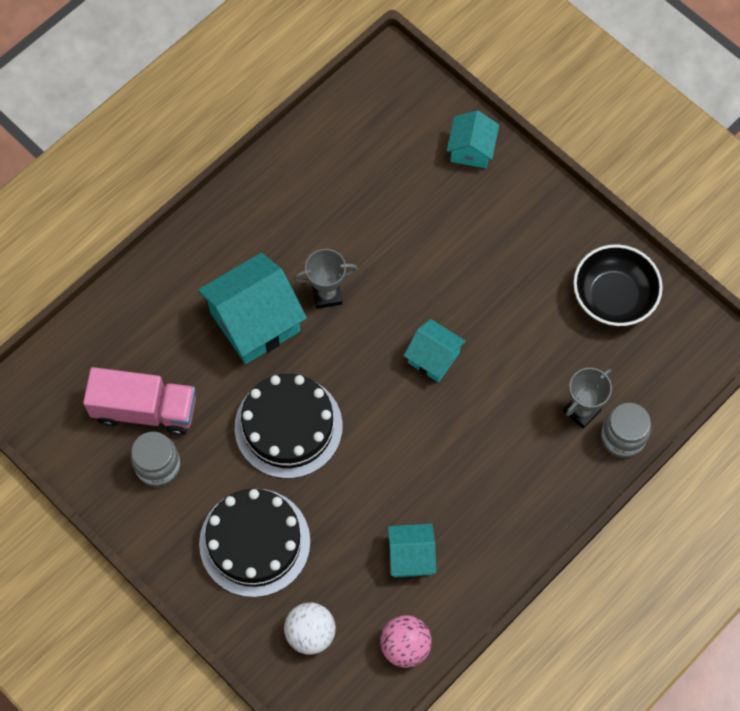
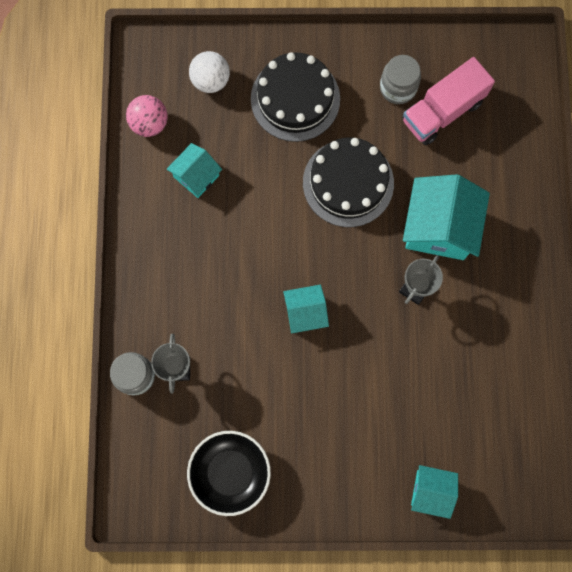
camera: 135 degrees right, 10 degrees up
turquoise house [447,110,499,168] -> turquoise house turned 45 degrees counterclockwise [411,465,458,519]

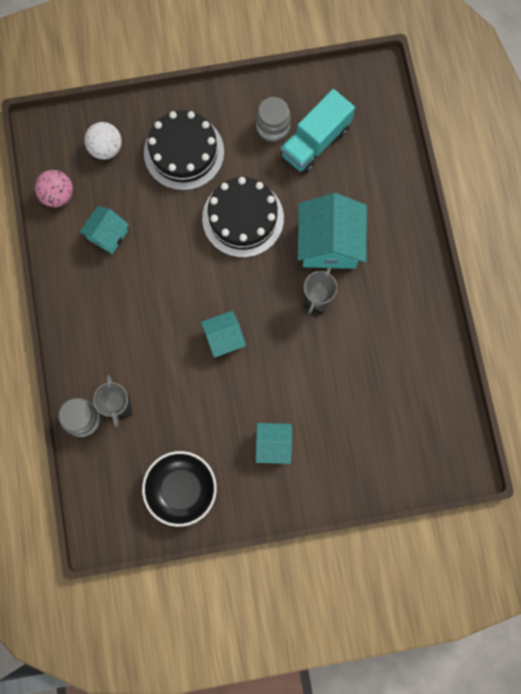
camera: 10 degrees left, 0 degrees up
pink truck [402,57,495,145] -> turquoise truck [281,89,355,174]
turquoise house [411,465,458,519] -> turquoise house moved to [256,423,292,464]

